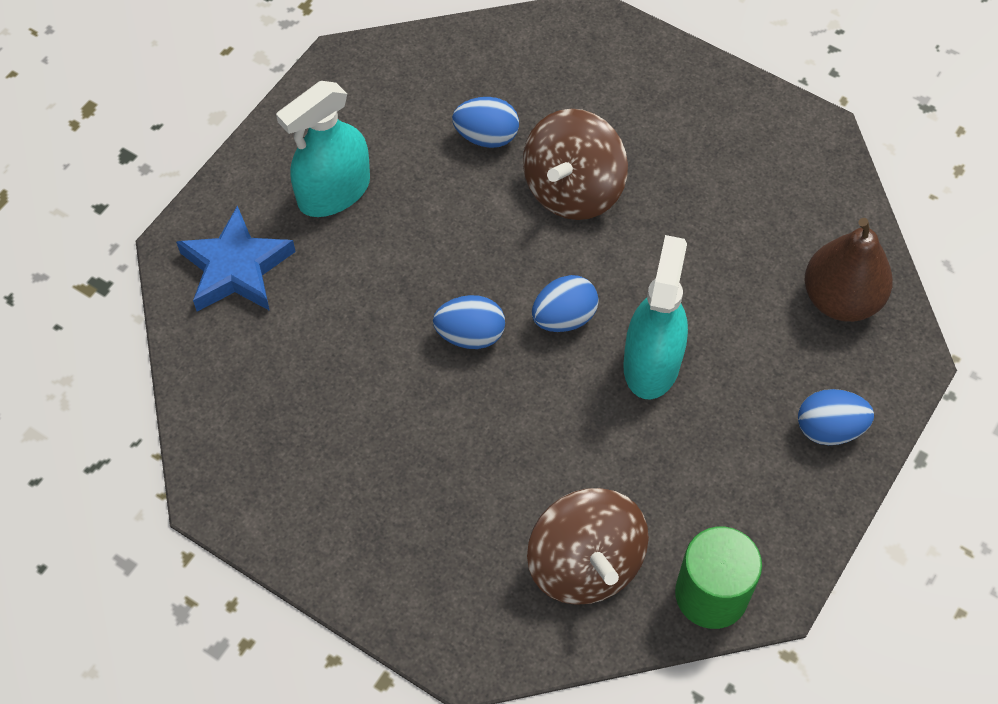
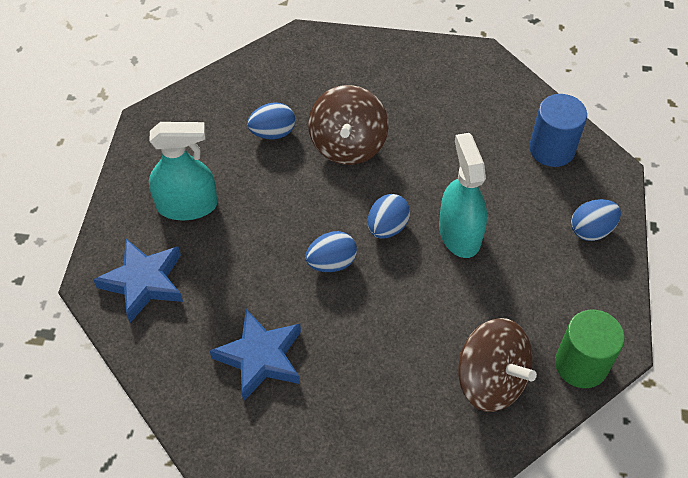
camera: 25 degrees left, 5 degrees down
turquoise spray bottle [276,81,370,217] -> turquoise spray bottle turned 120 degrees counterclockwise [149,122,218,220]
brown pear [805,218,893,322] -> blue cylinder [529,94,587,167]
none -> blue star [210,309,301,402]

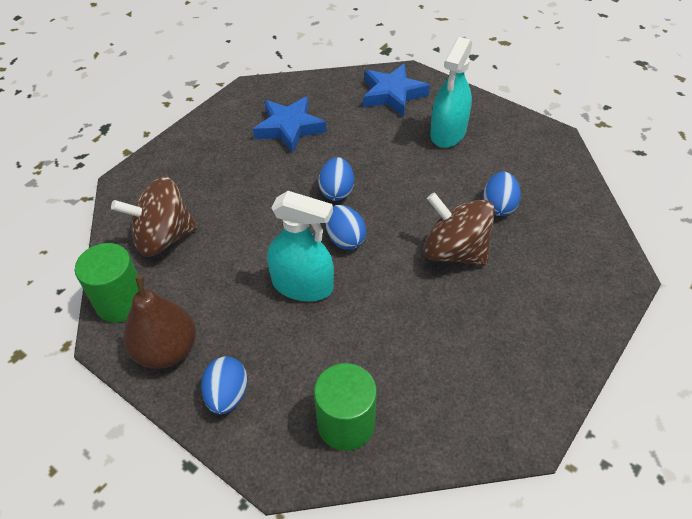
camera: 120 degrees right, 5 degrees down
blue cylinder [529,94,587,167] -> green cylinder [314,363,377,451]
none -> brown pear [123,275,196,369]

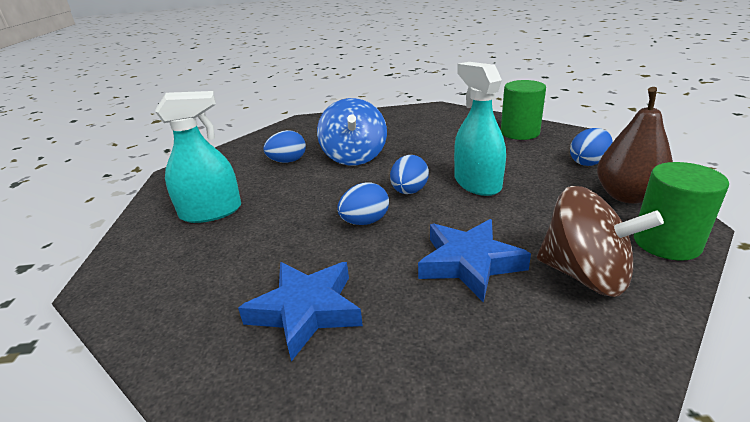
camera: 130 degrees left, 20 degrees down
blue star [363,64,430,117] -> blue star moved to [418,219,531,303]
brown spinning top [423,192,495,266] -> blue spinning top [317,98,387,165]

